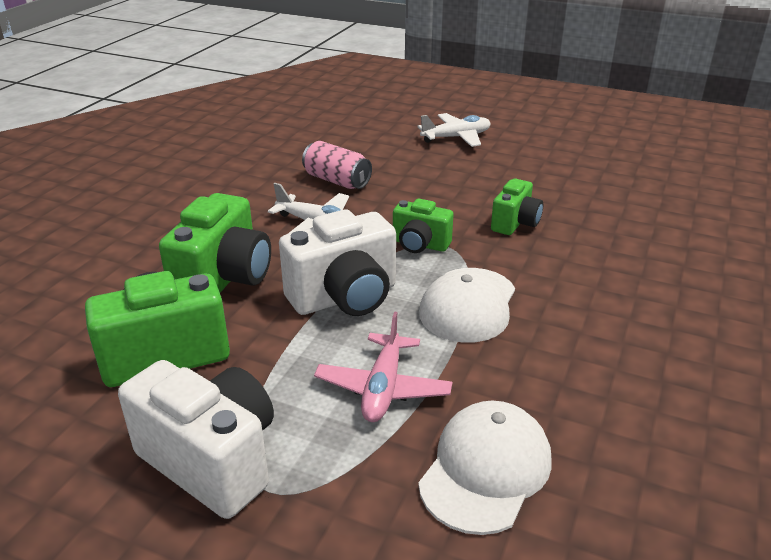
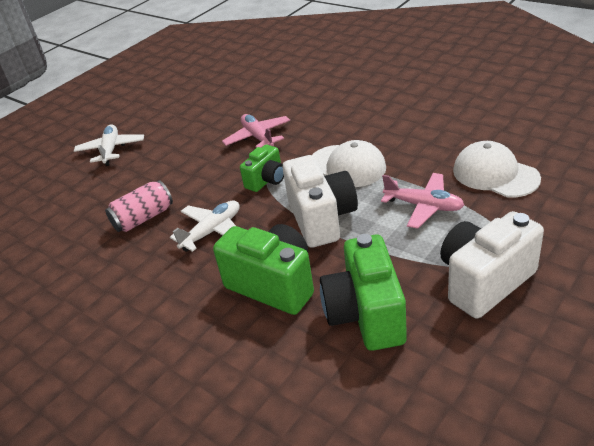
camera: 70 degrees left, 5 degrees up
green camera [491,179,543,235] -> pink plane [222,114,290,148]

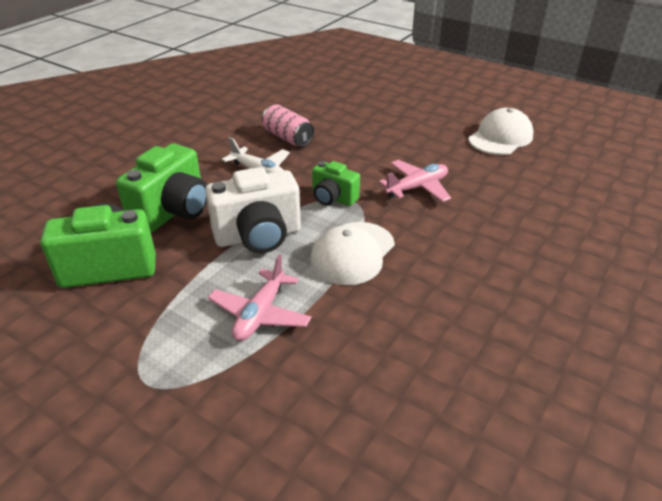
camera: 80 degrees right, 0 degrees up
white plane [74,125,144,166] -> none
white camera [440,211,544,318] -> none
white cap [453,141,541,198] -> white cap moved to [468,108,534,155]

